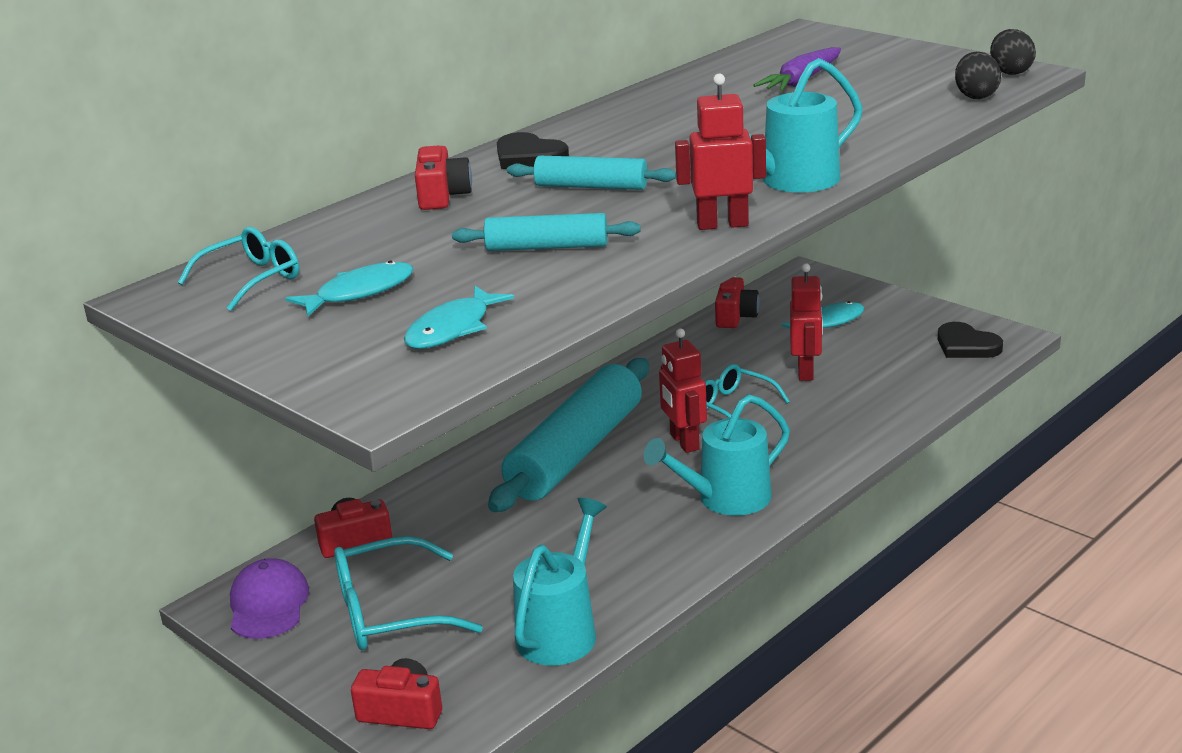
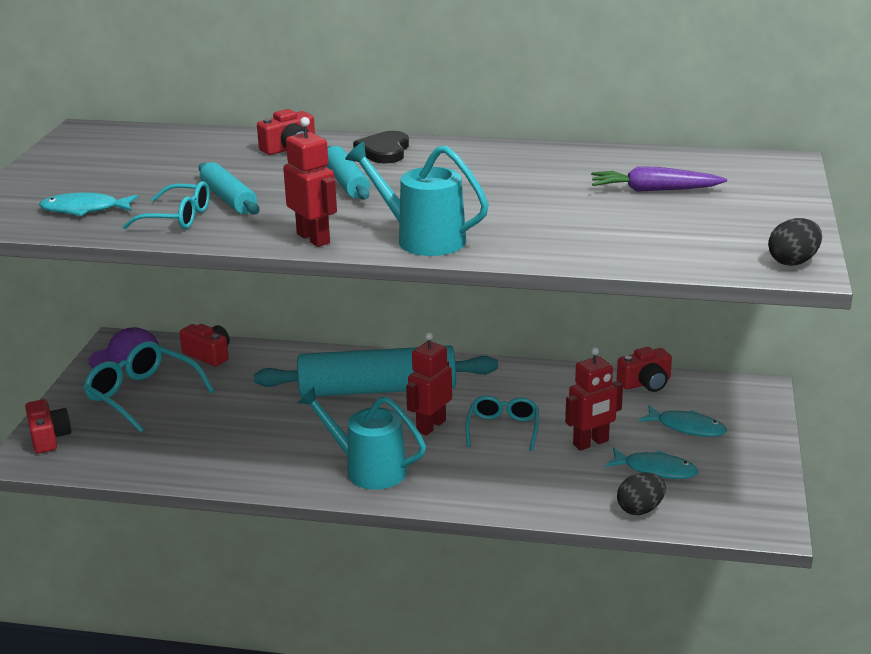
camera: 55 degrees right, 0 degrees up
turquoise glasses [177,227,299,311] -> turquoise glasses moved to [122,181,210,229]
turquoise fish [285,261,414,316] -> turquoise fish moved to [605,448,698,479]
turquoise watering can [513,498,607,665] -> none
black heart [938,322,1003,358] -> none
black egg [955,52,1001,99] -> black egg moved to [617,472,666,515]

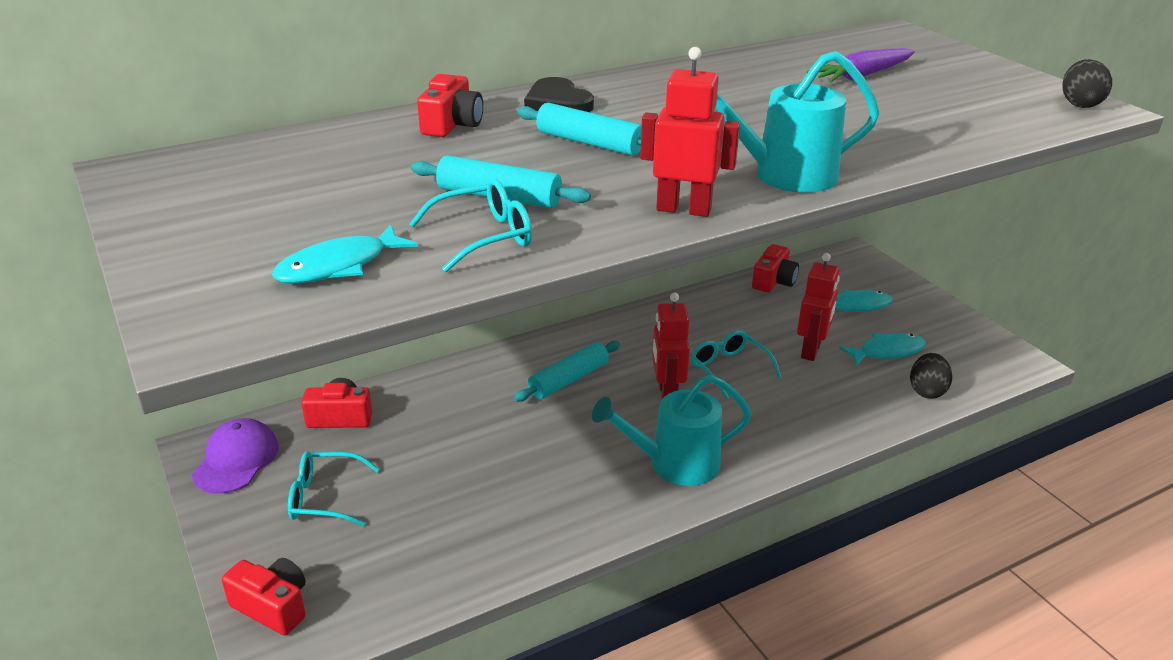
camera: 40 degrees left, 5 degrees up
turquoise glasses [83,341,214,433] -> turquoise glasses [288,451,379,526], size x0.65
turquoise rolling pin [254,345,498,397] -> turquoise rolling pin [514,341,620,402], size x0.50

